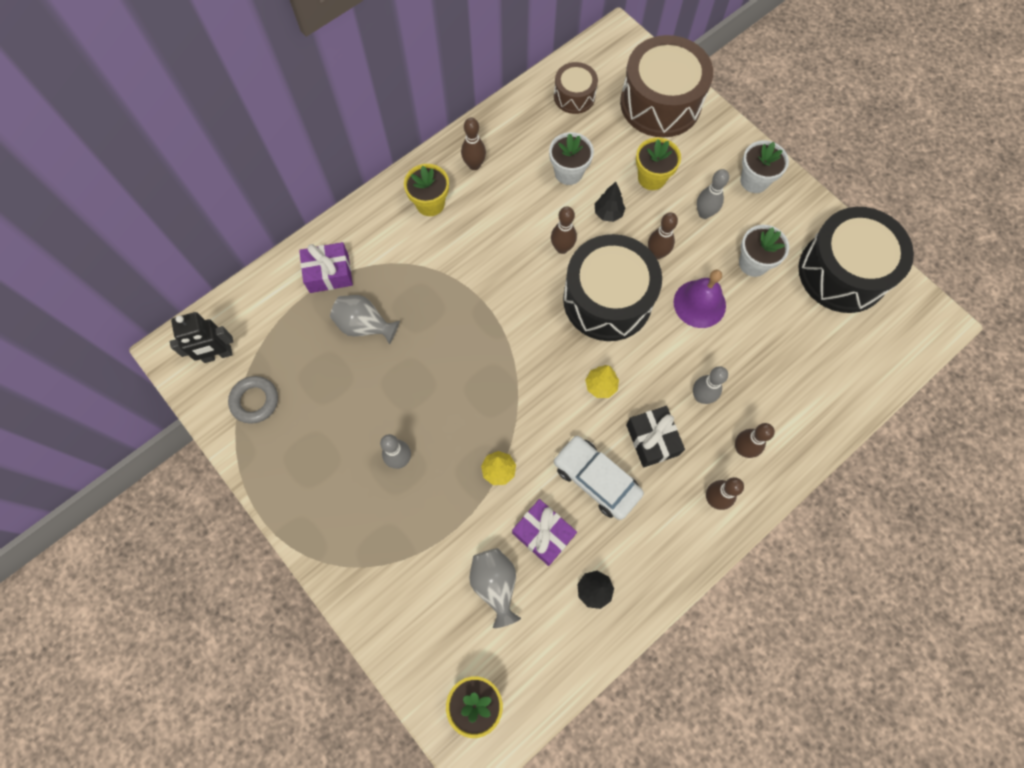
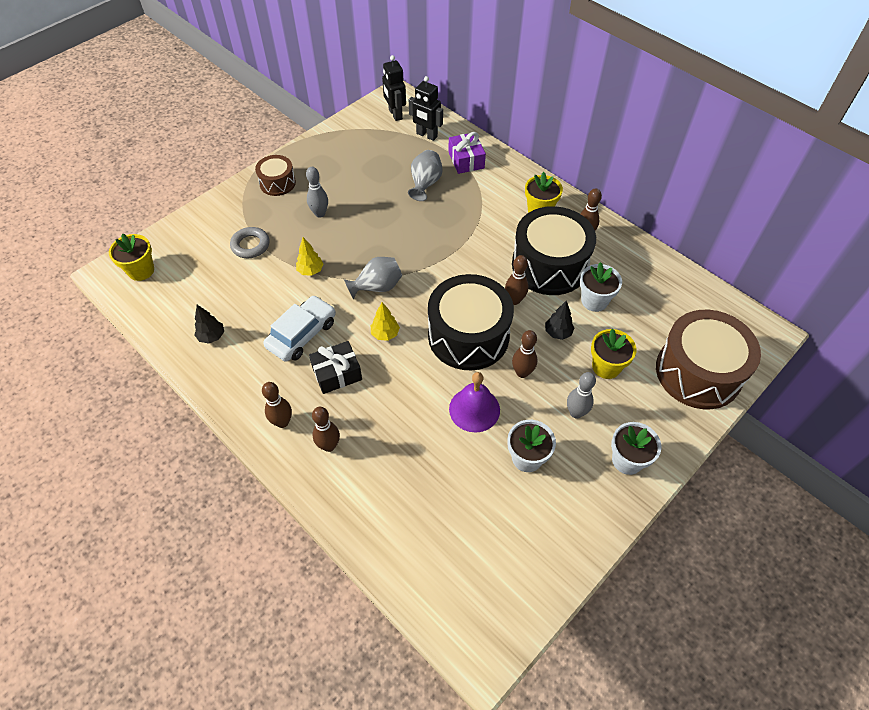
camera: 85 degrees right, 15 degrees down
grey ring [228,376,278,423] -> grey ring moved to [230,227,270,258]
grey vase [469,548,521,628] -> grey vase moved to [344,257,402,299]
purple gift [512,499,577,566] -> none
brown drum [554,62,598,114] -> brown drum moved to [255,155,296,196]
grey bowling pin [693,366,728,404] -> none
black drum [798,207,914,313] -> black drum moved to [512,206,596,295]
none -> black robot [409,76,443,141]

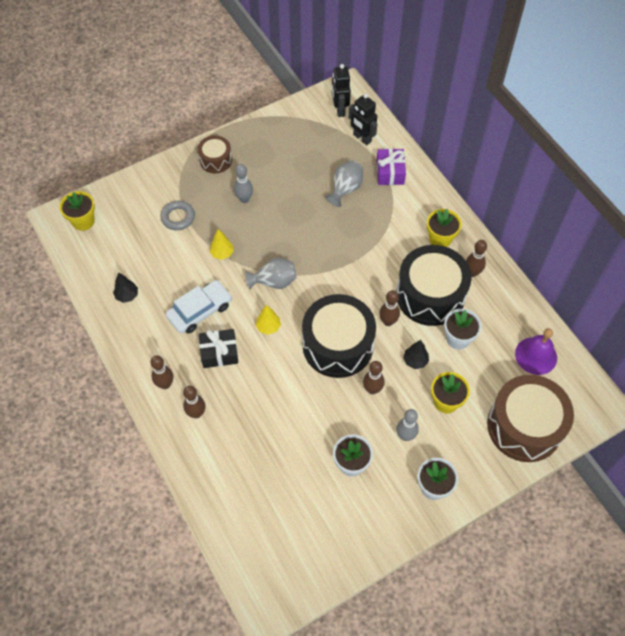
camera: 15 degrees right, 5 degrees up
purple bell [449,372,500,433] -> purple bell moved to [515,328,557,375]

